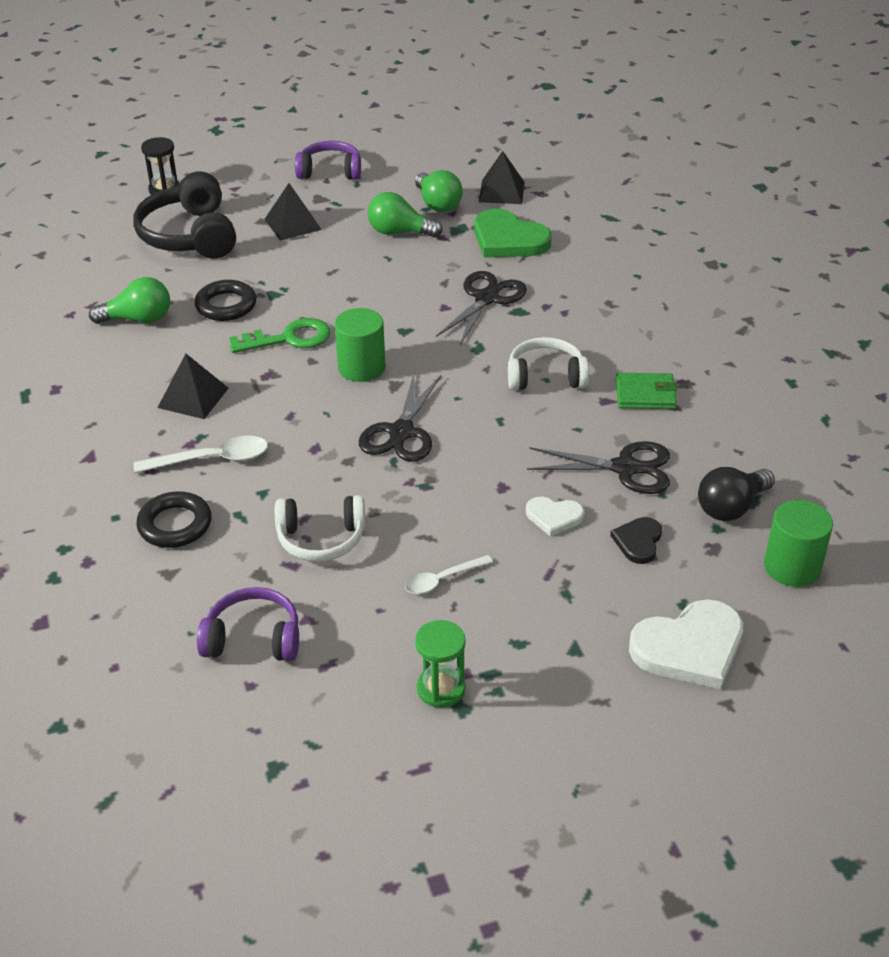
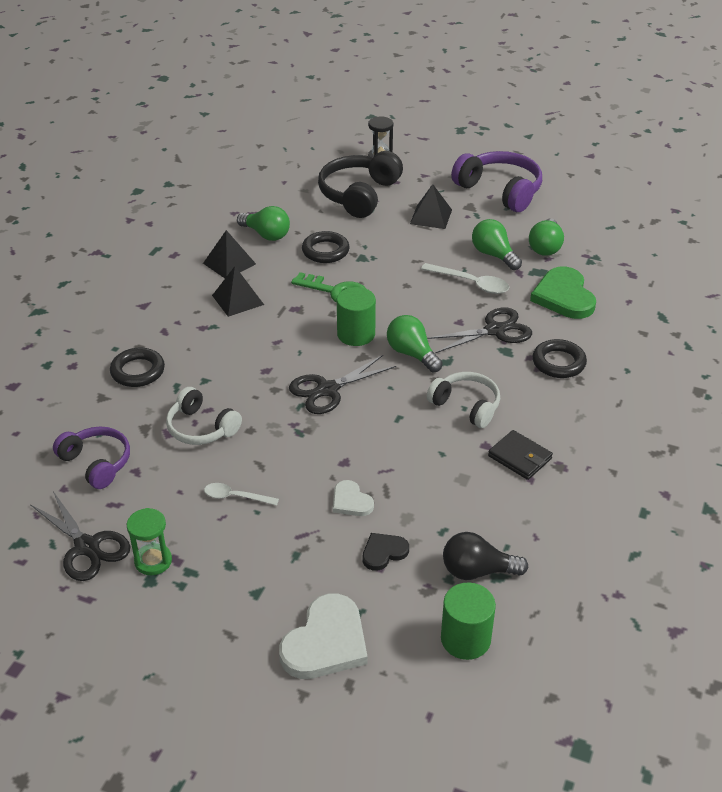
camera: 40 degrees right, 0 degrees up
white spoon [134,435,268,473] -> white spoon moved to [421,263,509,294]
purple headphones [295,141,361,180] -> purple headphones [451,151,542,212], size x1.55
black pyramid [479,151,525,204] -> black pyramid moved to [203,230,256,278]
black scissors [527,441,670,494] -> black scissors moved to [30,491,130,581]
green wallet [616,373,677,409] -> black wallet [488,430,553,480]
white heart [629,599,743,690] -> white heart turned 75 degrees counterclockwise [279,593,368,679]
none -> green light bulb [387,315,443,372]
none -> black ring [533,339,587,378]

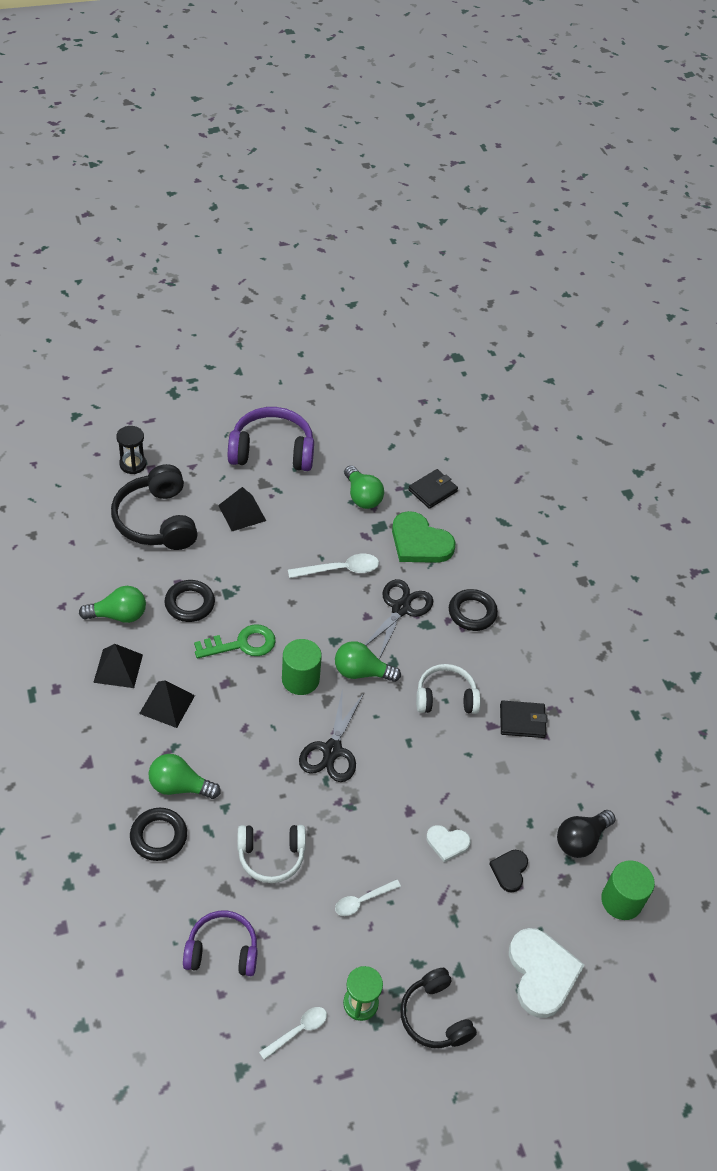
camera: 45 degrees left, 10 degrees up
black scissors [30,491,130,581] -> white spoon [259,1007,327,1060]
green light bulb [472,219,522,270] -> green light bulb moved to [149,754,221,799]
none -> black headphones [400,968,477,1048]
none -> black wallet [408,469,458,509]

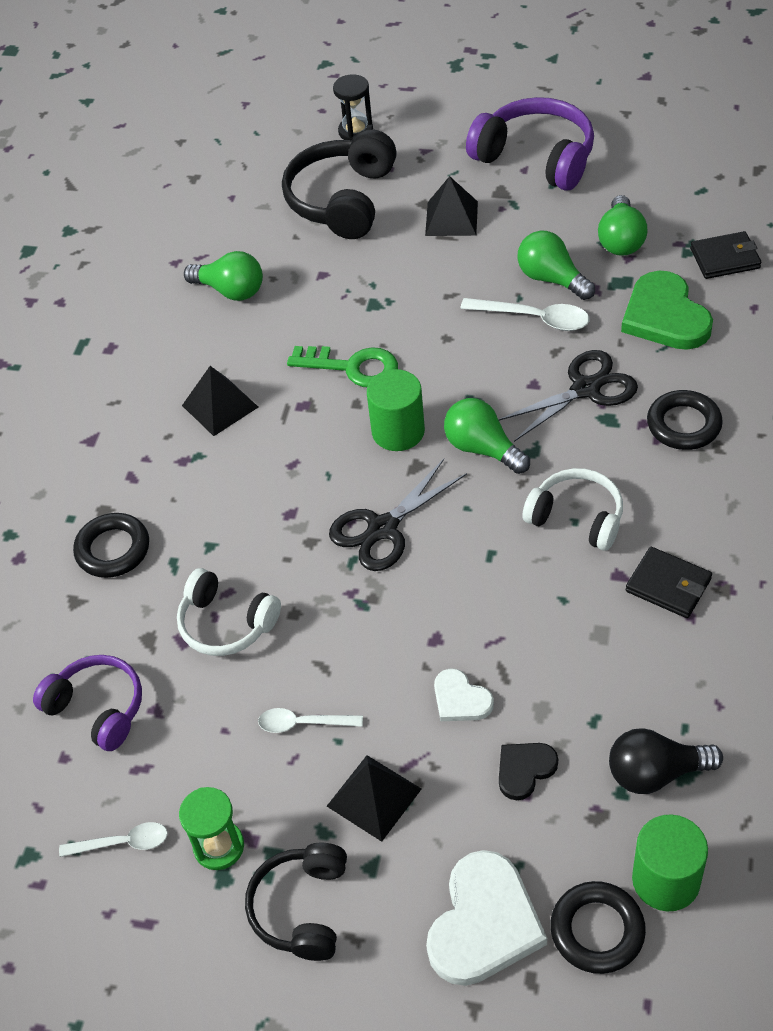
camera: 40 degrees right, 0 degrees up
black pyramid [93,644,143,688] -> black pyramid moved to [327,755,421,842]
green light bulb [149,754,221,799] -> green light bulb moved to [518,231,595,300]
black ring [165,580,215,622] -> black ring moved to [550,881,646,974]

